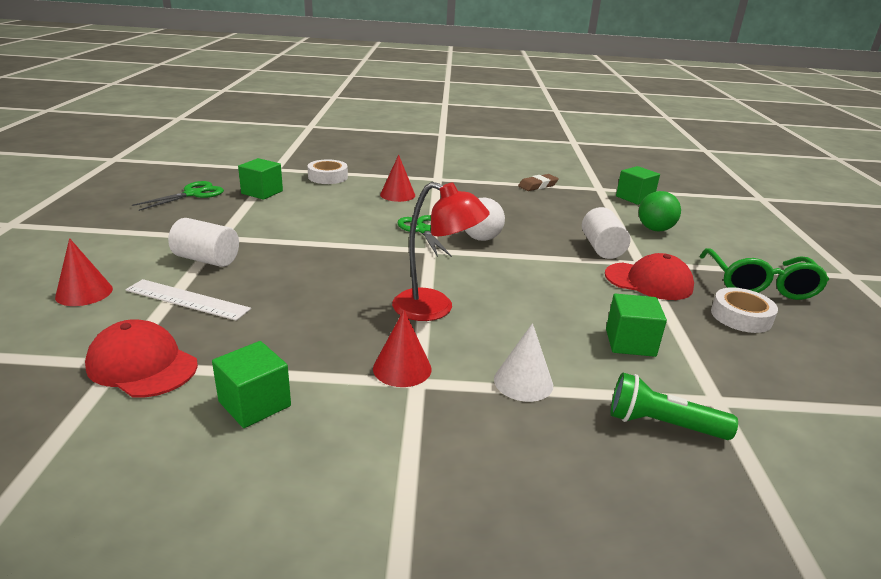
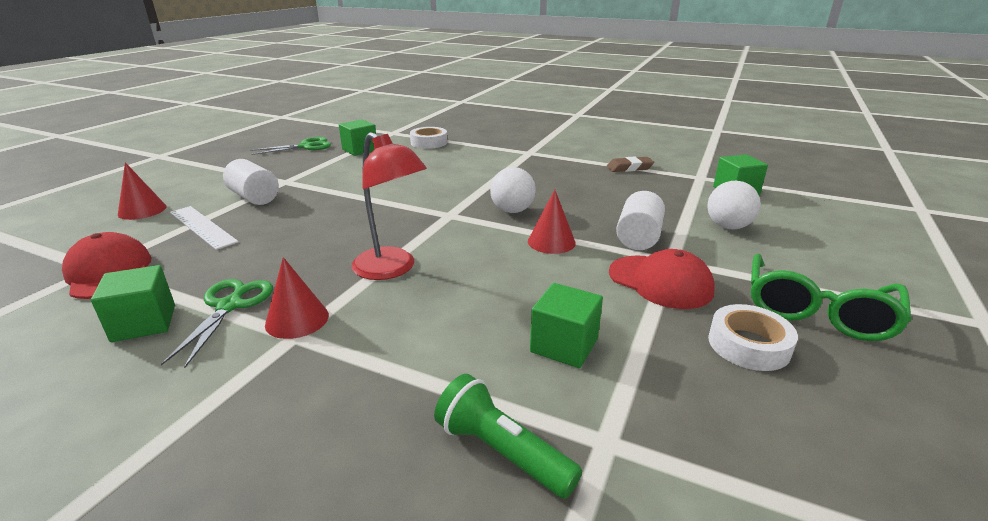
camera: 25 degrees right, 0 degrees up
red cone [380,155,415,202] -> red cone moved to [528,190,576,254]
green scissors [397,215,452,257] -> green scissors moved to [161,279,273,368]
white cone [494,323,553,402] -> none
green ball [639,191,681,231] -> white ball [707,181,761,229]

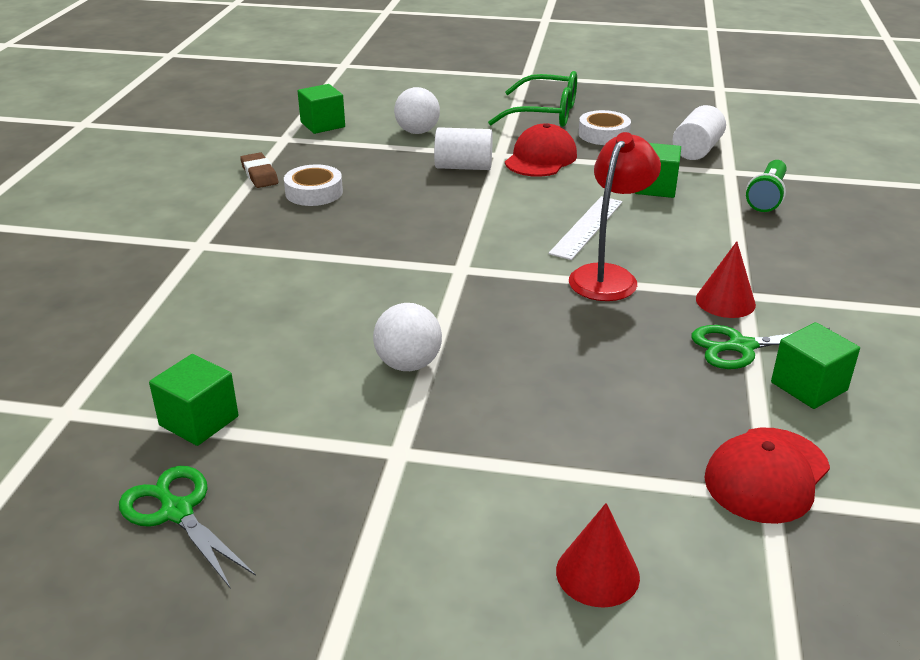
camera: 105 degrees left, 5 degrees up
white ruler [170,206,239,250] -> white ruler moved to [548,196,623,260]
white cylinder [223,159,279,205] -> white cylinder moved to [672,105,726,160]
white tape [410,127,447,149] -> white tape moved to [284,165,343,206]
white ball [490,167,536,213] -> white ball moved to [373,303,442,371]
red cone [528,190,576,254] -> none

